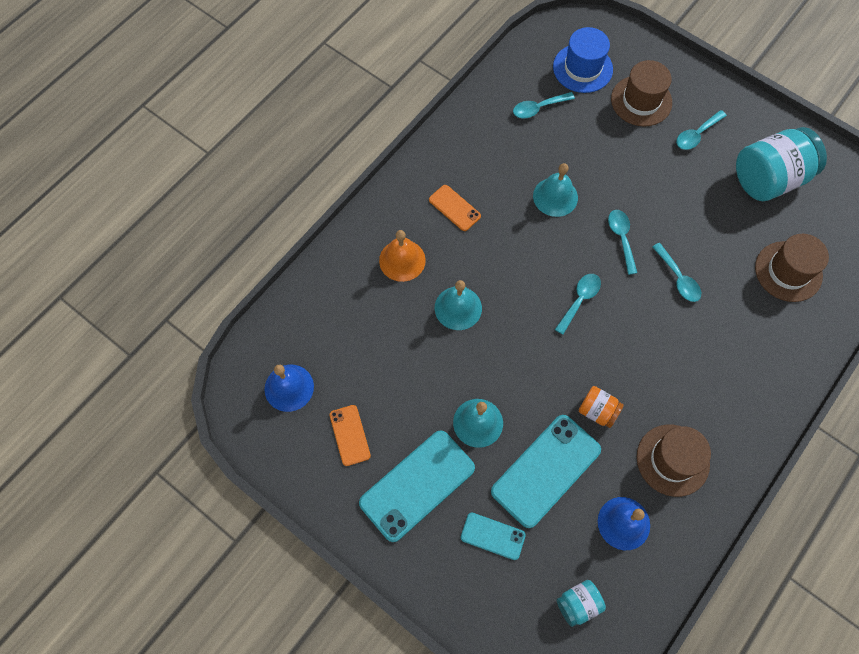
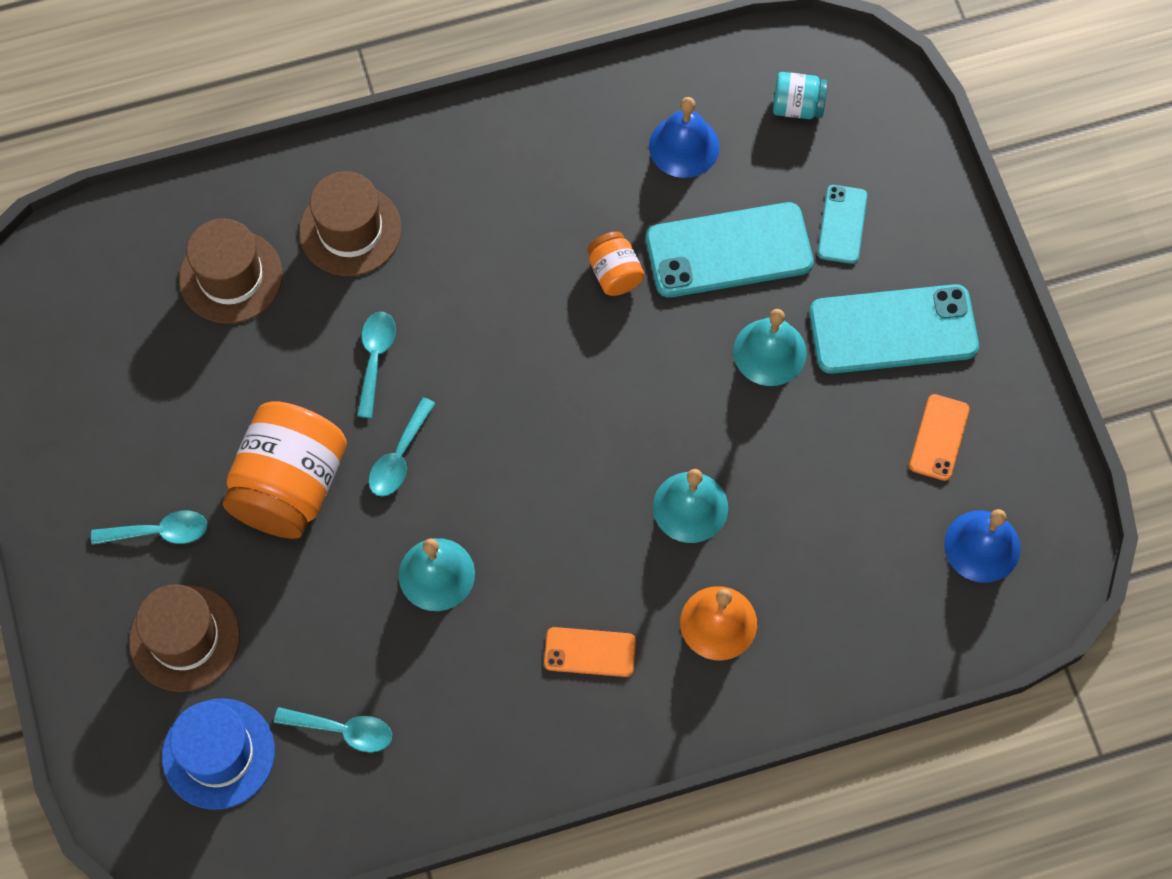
camera: 145 degrees left, 0 degrees up
orange phone [429,185,481,231] -> orange phone turned 75 degrees counterclockwise [544,627,636,677]
turquoise phone [461,513,526,560] -> turquoise phone turned 45 degrees clockwise [818,185,867,264]
turquoise spoon [555,274,601,335] -> none
brown hat [637,424,711,497] -> brown hat moved to [299,171,402,276]
turquoise jar [736,127,827,201] -> none
none -> orange jar [223,401,347,539]

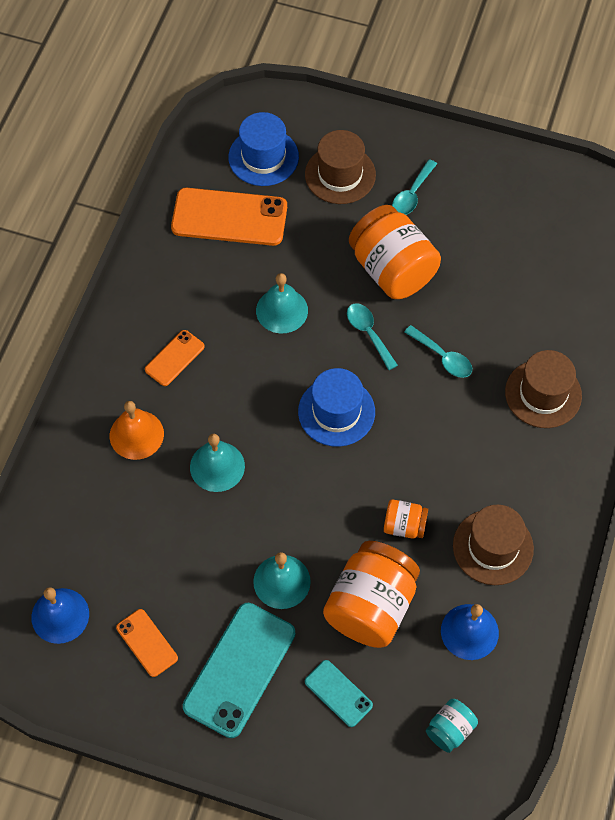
camera: 125 degrees right, 5 degrees down
brown hat [179,218,283,324] -> brown hat moved to [453,505,534,585]
turquoise spoon [274,707,392,752] -> orange phone [171,188,287,246]
turquoise phone [646,202,813,298] -> orange jar [323,541,420,648]
none -> blue hat [298,368,375,447]

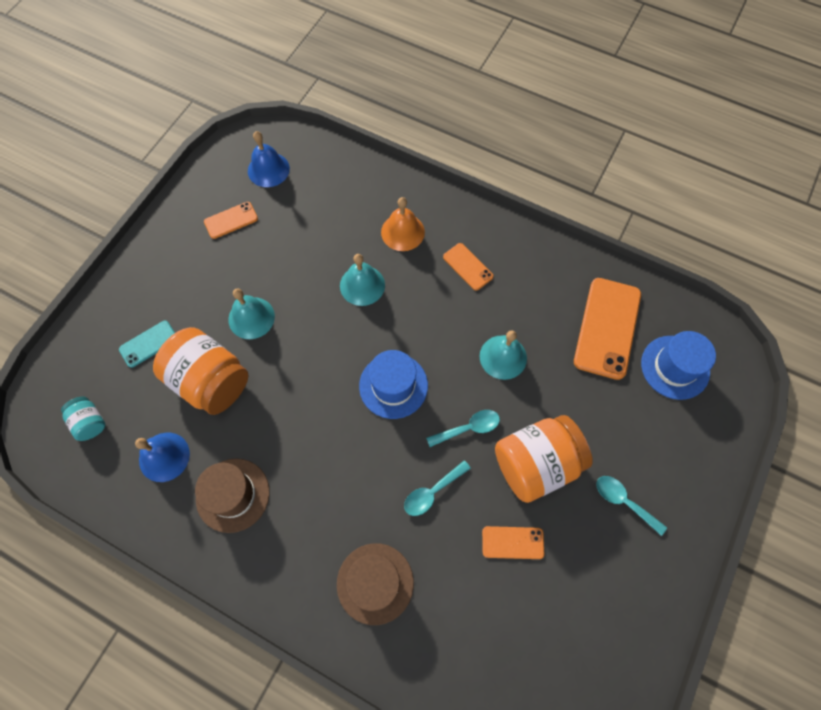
camera: 100 degrees right, 5 degrees up
turquoise phone [183,603,295,738] -> none
brown hat [305,130,376,204] -> none
orange jar [384,499,428,539] -> none
none -> orange phone [482,526,544,559]

